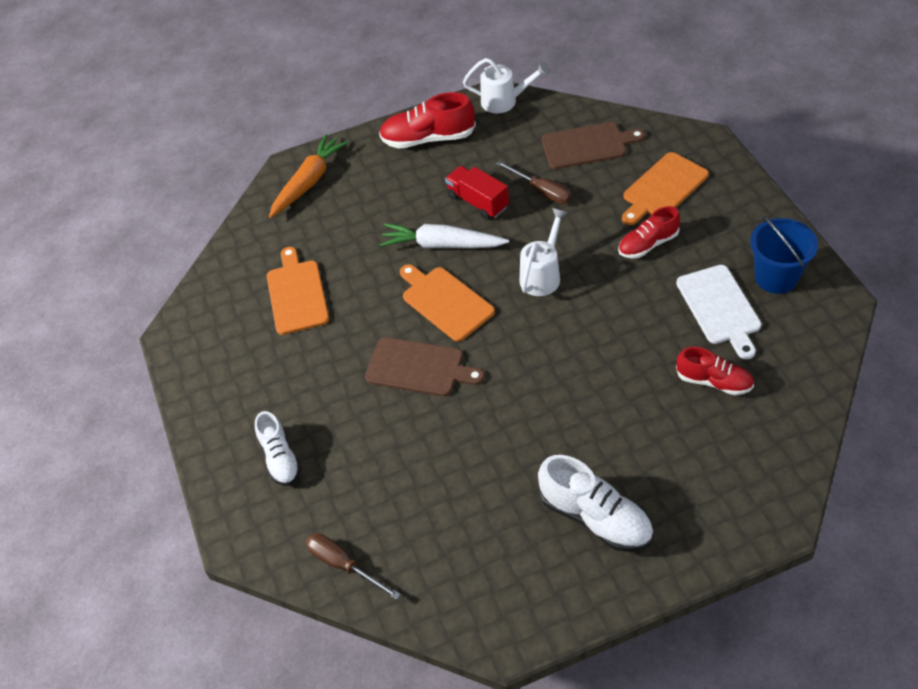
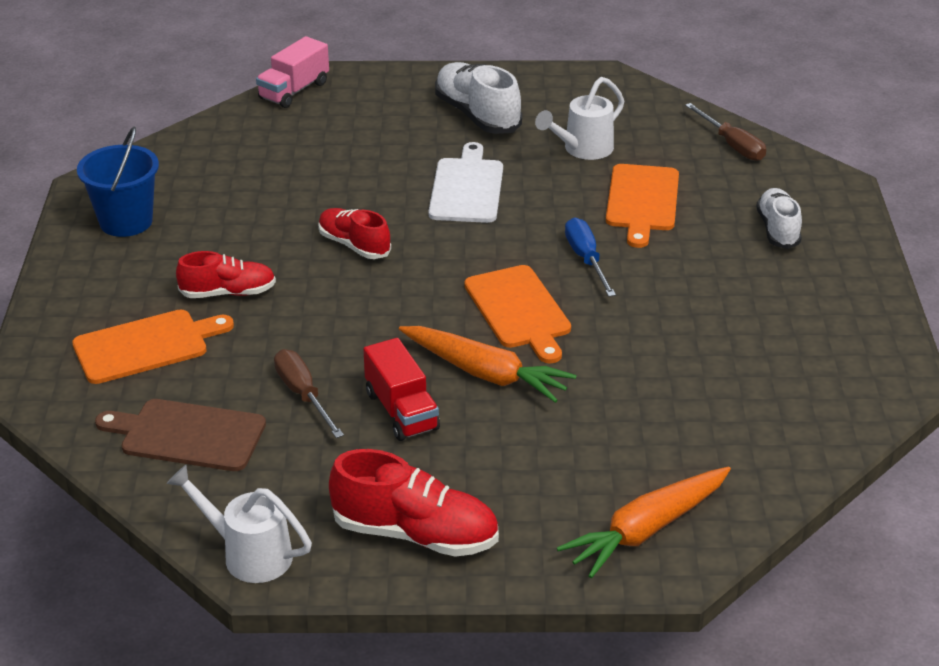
camera: 165 degrees left, 15 degrees down
orange cutting board [267,247,329,335] -> orange cutting board moved to [606,164,679,248]
brown cutting board [365,337,485,396] -> blue screwdriver [565,217,616,297]
white carrot [379,224,509,248] -> orange carrot [399,326,577,403]
white watering can [520,208,568,296] -> white watering can moved to [535,77,624,160]
white cutting board [676,265,761,359] -> white cutting board moved to [428,142,503,223]
red shoe [676,347,754,395] -> red shoe moved to [318,208,391,259]
none -> pink truck [256,36,329,108]

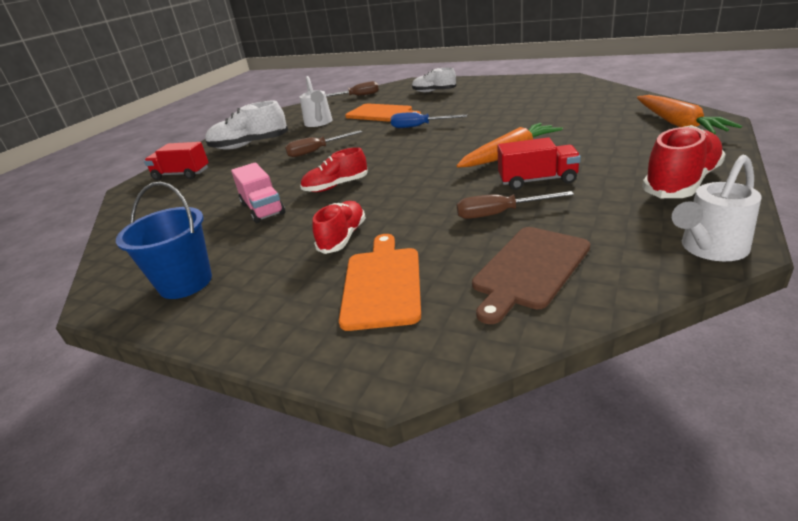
camera: 60 degrees left, 5 degrees down
pink truck [256,36,329,108] -> pink truck moved to [231,162,285,223]
white cutting board [428,142,503,223] -> brown screwdriver [285,130,362,157]
orange cutting board [464,265,571,364] -> none
none -> red truck [144,142,209,180]

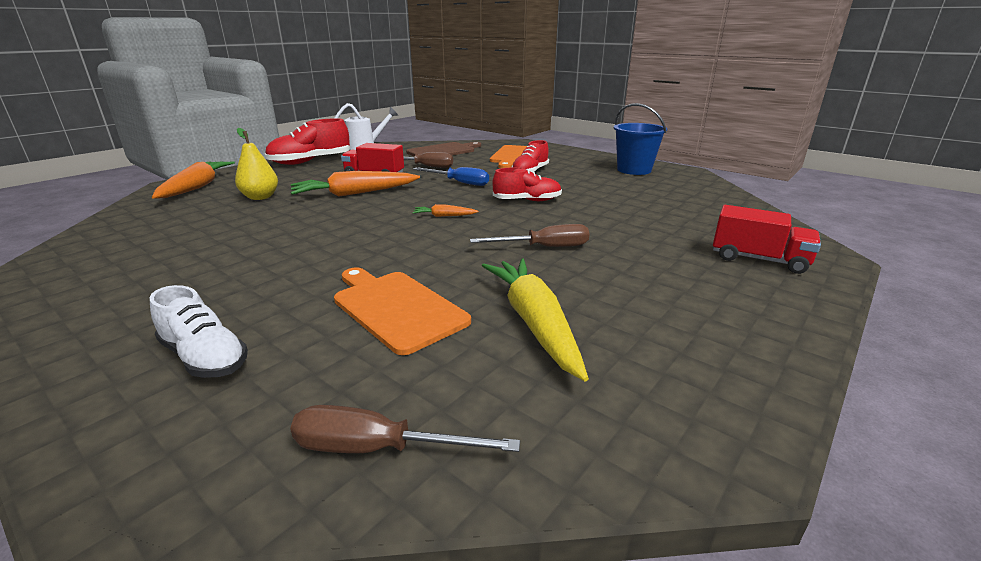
camera: 170 degrees left, 5 degrees down
white shoe [205,101,288,149] -> none
pink truck [231,162,285,223] -> none
white watering can [299,76,332,127] -> yellow carrot [482,259,589,382]
blue screwdriver [391,112,467,128] -> blue screwdriver moved to [413,167,489,186]
none -> yellow pear [235,128,278,200]
none -> orange carrot [413,204,479,217]

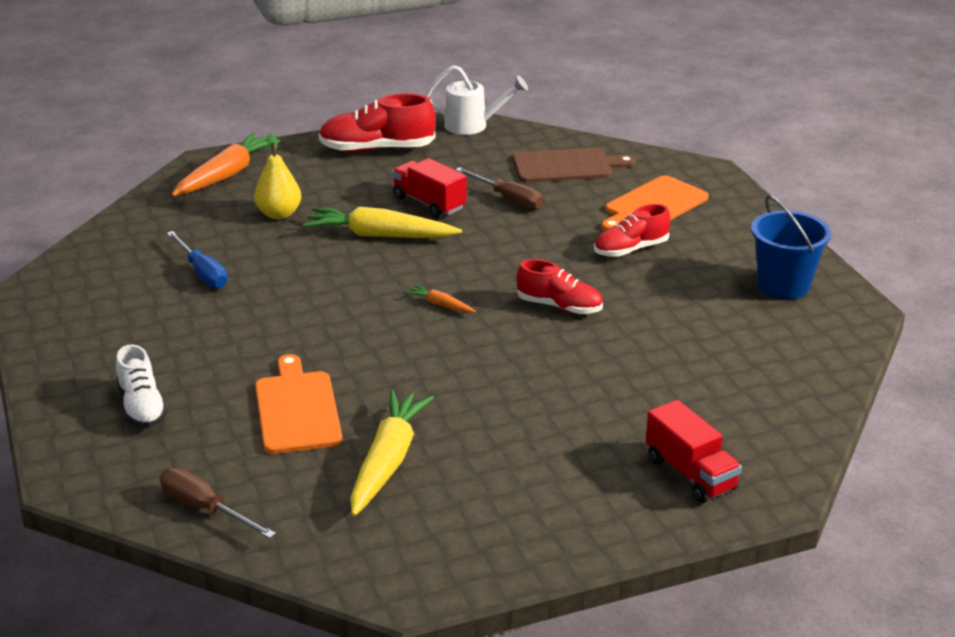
camera: 30 degrees right, 5 degrees up
orange carrot [291,171,420,197] -> yellow carrot [303,207,462,238]
blue screwdriver [413,167,489,186] -> blue screwdriver moved to [167,231,228,289]
brown screwdriver [470,224,590,247] -> none

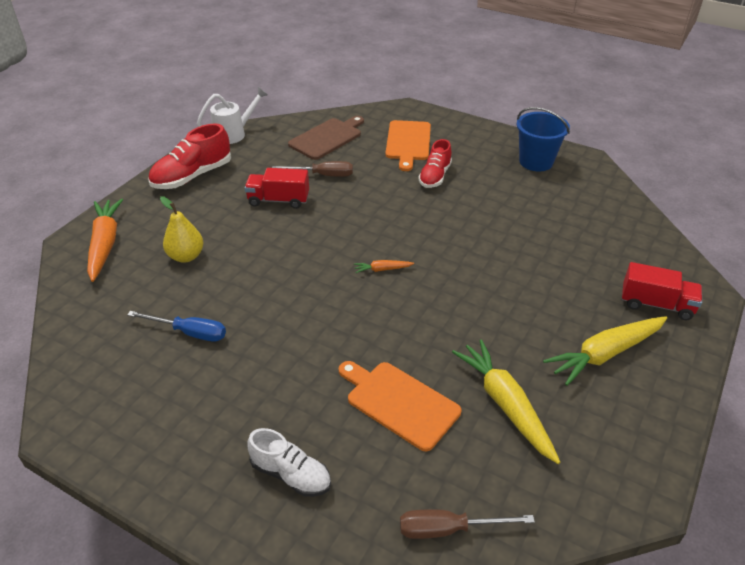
camera: 40 degrees left, 10 degrees up
yellow carrot [303,207,462,238] -> yellow carrot moved to [543,316,667,386]
red shoe [516,259,603,314] -> none

